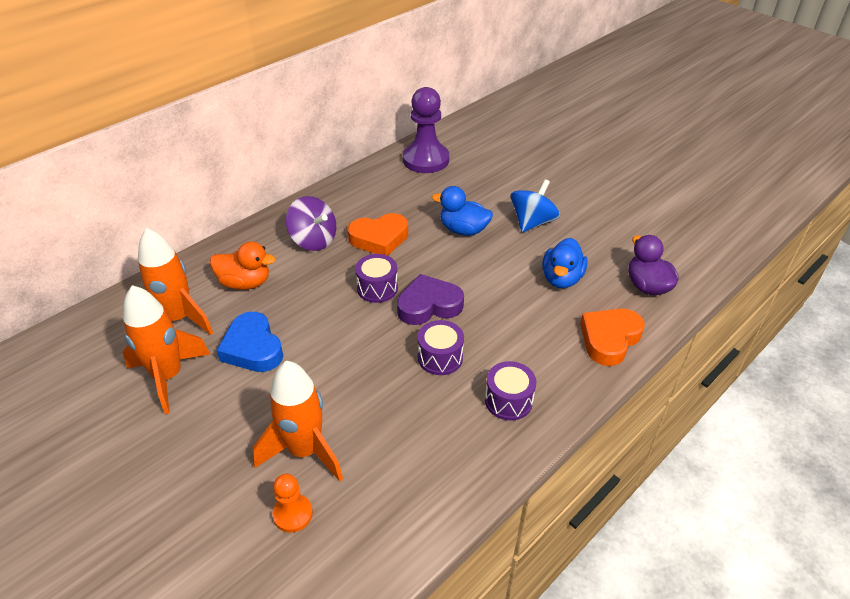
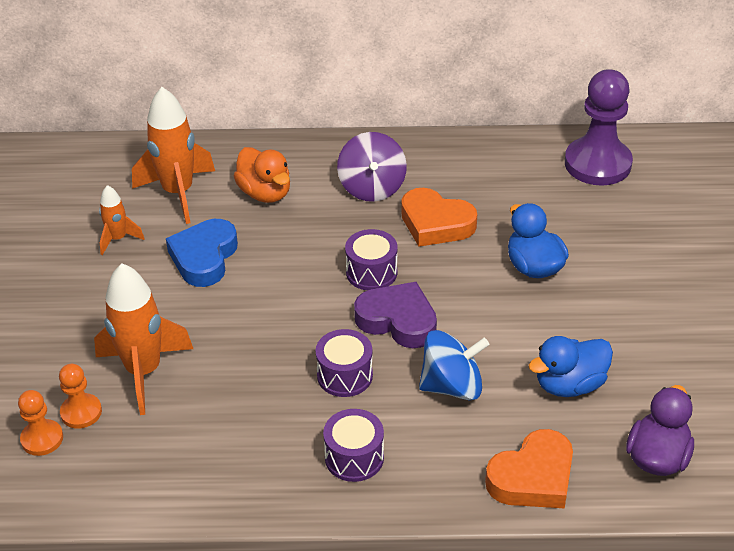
camera: 45 degrees right, 0 degrees up
orange rocket [122,285,211,414] -> orange rocket [99,185,145,255], size x0.52
blue spinning top [511,179,560,233] -> blue spinning top moved to [419,330,489,400]
orange heart [580,309,645,366] -> orange heart turned 150 degrees clockwise [485,429,573,509]
none -> orange pawn [18,390,63,456]

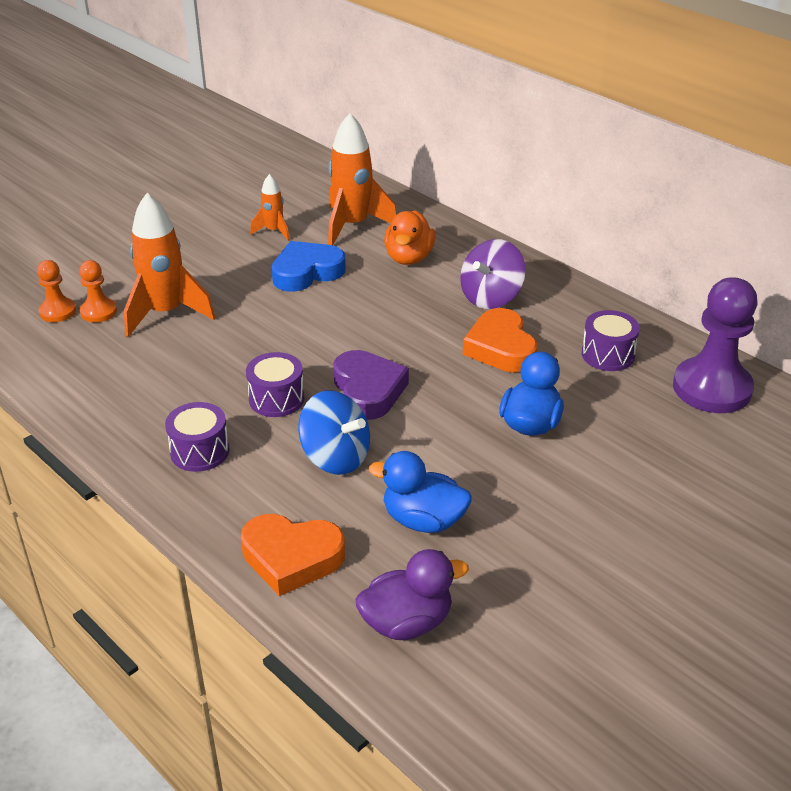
camera: 45 degrees right, 5 degrees down
purple drum [345,229,397,291] -> purple drum moved to [582,310,640,371]

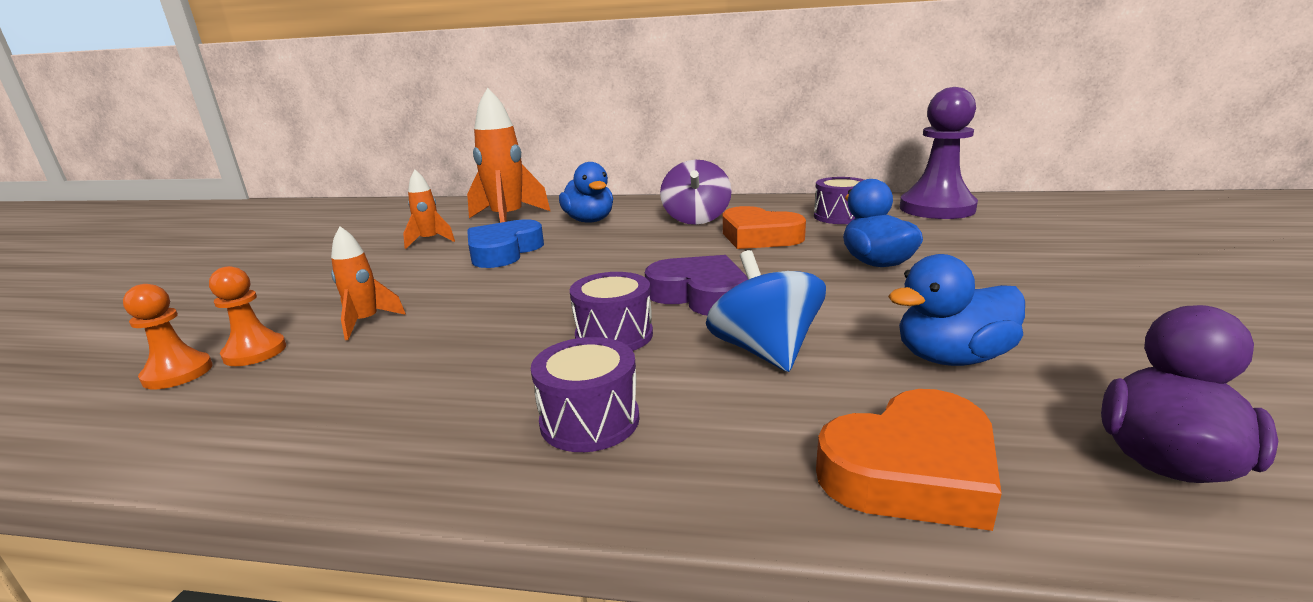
camera: 35 degrees left, 15 degrees down
orange rocket [124,193,215,337] -> orange rocket [331,226,406,340], size x0.52
blue spinning top [298,391,370,475] -> blue spinning top turned 105 degrees counterclockwise [706,250,826,372]
orange duck [384,210,436,265] -> blue duck [559,162,613,223]

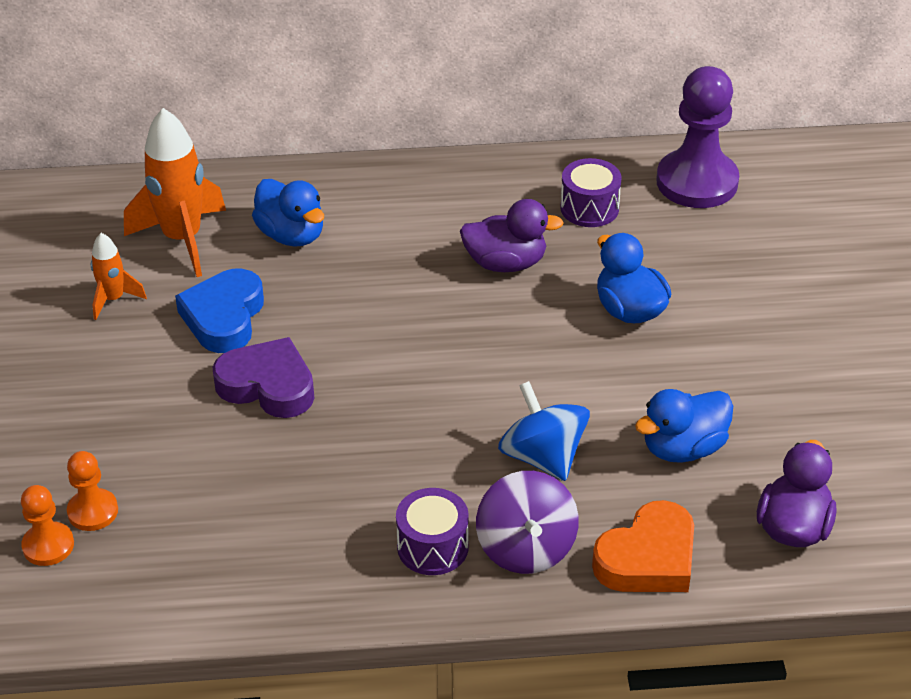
camera: 15 degrees left, 20 degrees up
orange rocket [331,226,406,340] -> none
purple drum [570,272,653,351] -> none
purple heart [645,255,748,316] -> purple heart moved to [212,337,314,418]
purple spinning top [660,160,732,225] -> purple spinning top moved to [476,471,579,574]
orange heart [723,206,806,249] -> purple duck [460,199,564,272]

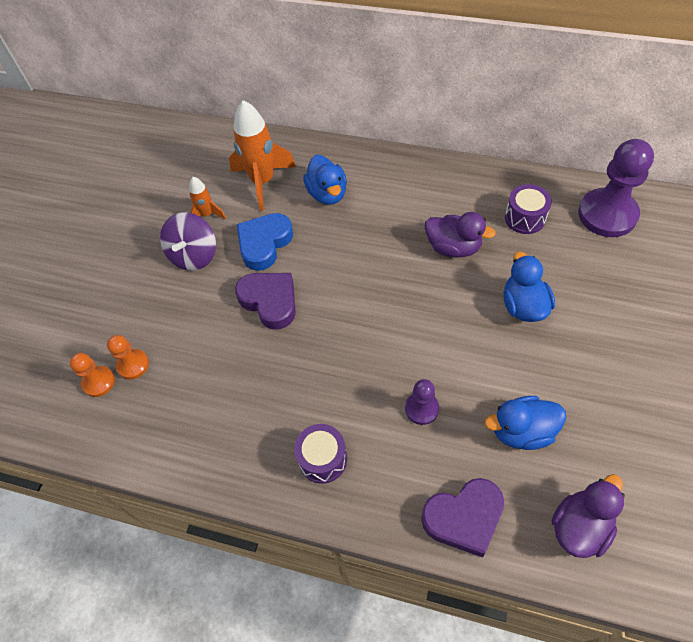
camera: 25 degrees right, 15 degrees up
purple spinning top [476,471,579,574] -> purple spinning top moved to [160,212,216,271]
blue spinning top [498,381,590,481] -> purple pawn [405,379,439,425]
orange heart [592,500,694,592] -> purple heart [421,478,504,558]

